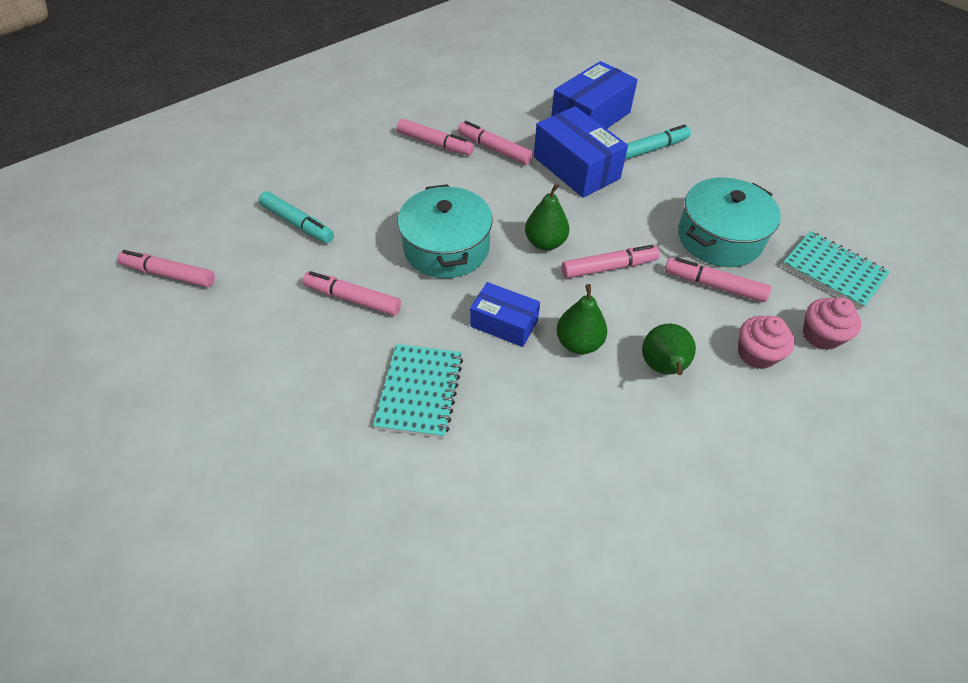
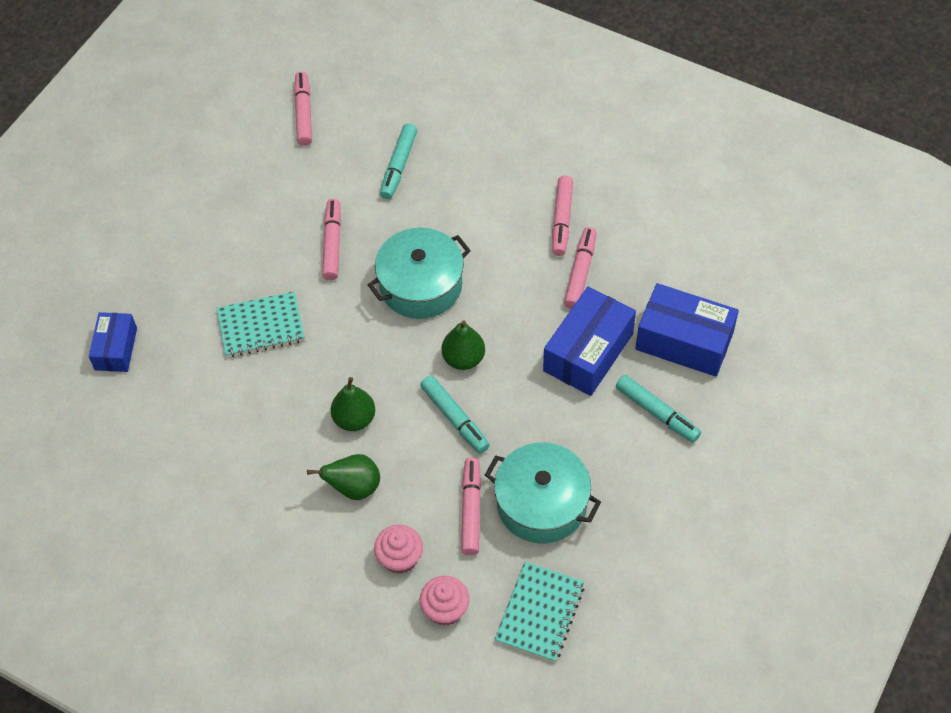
camera: 70 degrees right, 5 degrees up
blue box [470,282,540,347] -> blue box moved to [89,312,137,372]
pink marker [562,245,660,278] -> turquoise marker [420,375,490,454]

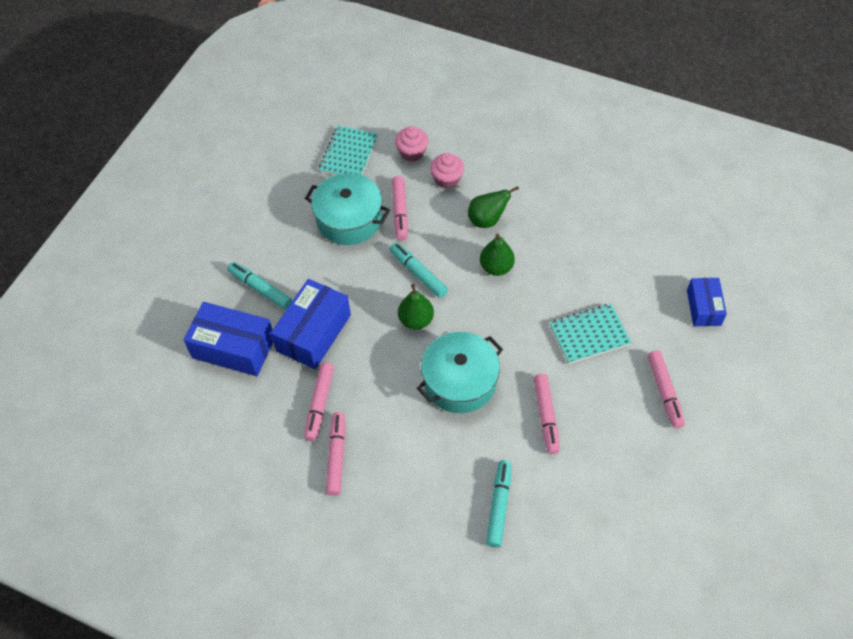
camera: 175 degrees right, 0 degrees up
pink marker [294,72,312,146] -> pink marker moved to [648,350,685,428]

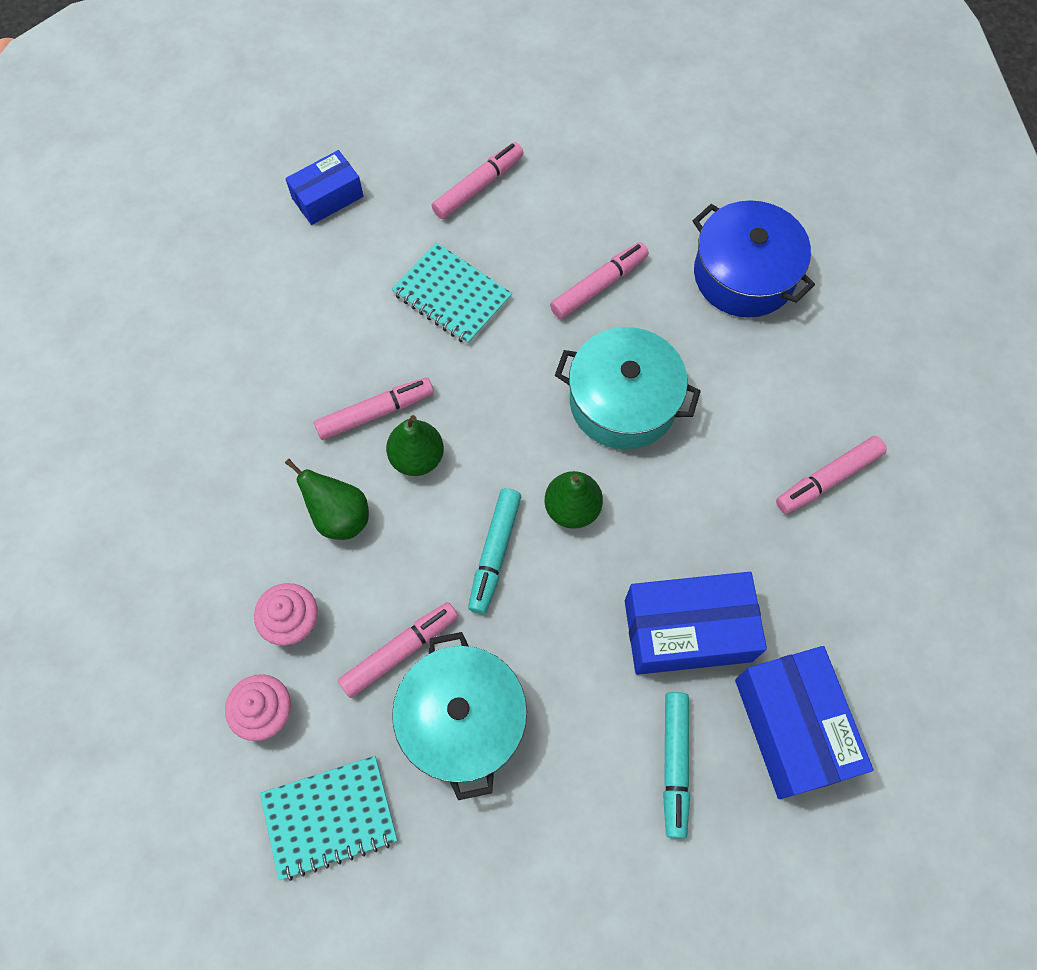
camera: 125 degrees left, 10 degrees up
pink marker [304,362,334,441] -> pink marker moved to [314,378,434,440]
turquoise marker [486,460,511,547] -> blue pot [693,200,815,318]

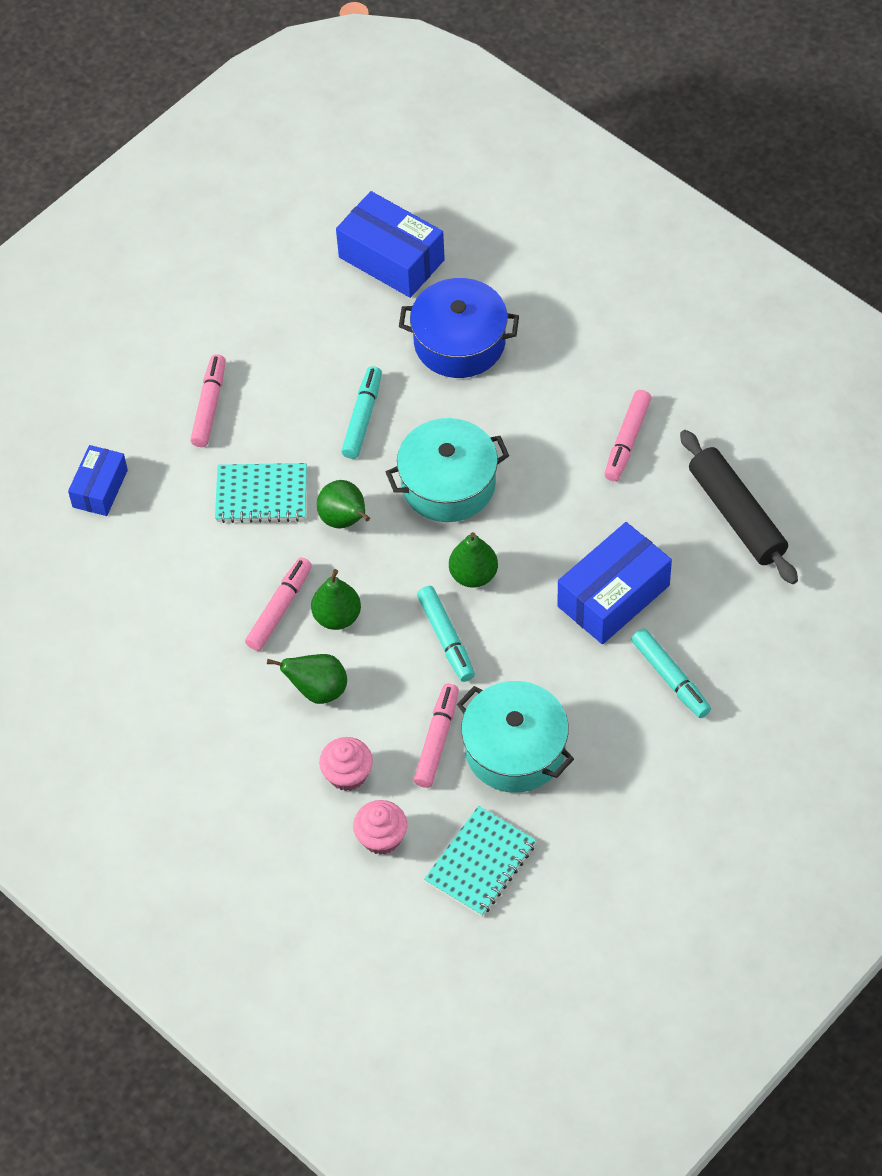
camera: 35 degrees left, 10 degrees down
pink marker [550,242,649,319] -> turquoise marker [341,366,382,459]
blue box [735,646,873,799] -> blue box moved to [336,191,445,298]
none -> green pear [317,480,370,529]
none -> black rolling pin [680,430,798,584]

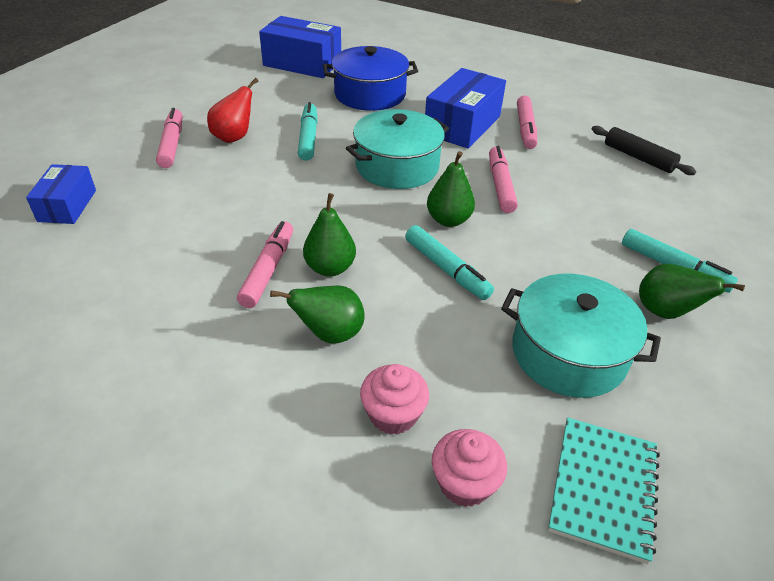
camera: 20 degrees left, 15 degrees down
turquoise notebook [215,463,307,523] -> none
green pear [317,480,370,529] -> green pear moved to [639,264,745,319]
pink marker [414,684,459,788] -> pink marker moved to [489,146,518,213]
blue box [558,522,672,644] -> blue box moved to [425,68,506,149]
black rolling pin [680,430,798,584] -> black rolling pin [592,126,697,175], size x0.65
none -> red pear [207,78,258,143]

